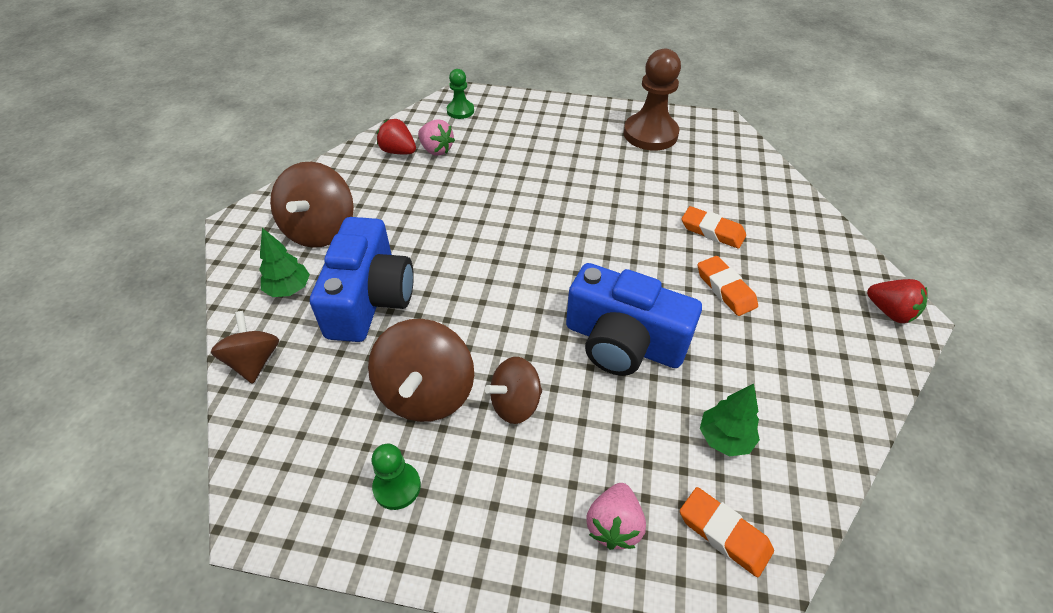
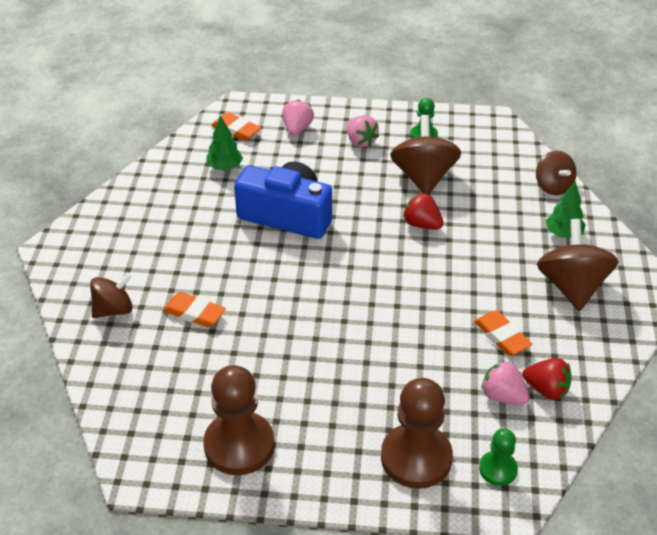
camera: 175 degrees right, 5 degrees down
blue camera [310,217,414,342] -> none
brown spinning top [484,357,542,424] -> brown spinning top moved to [90,272,133,318]
orange eraser [698,256,758,316] -> orange eraser moved to [474,310,532,356]
red strawberry [867,279,928,323] -> red strawberry moved to [403,193,444,230]
none -> pink strawberry [347,115,379,148]
none -> brown pawn [381,378,453,489]

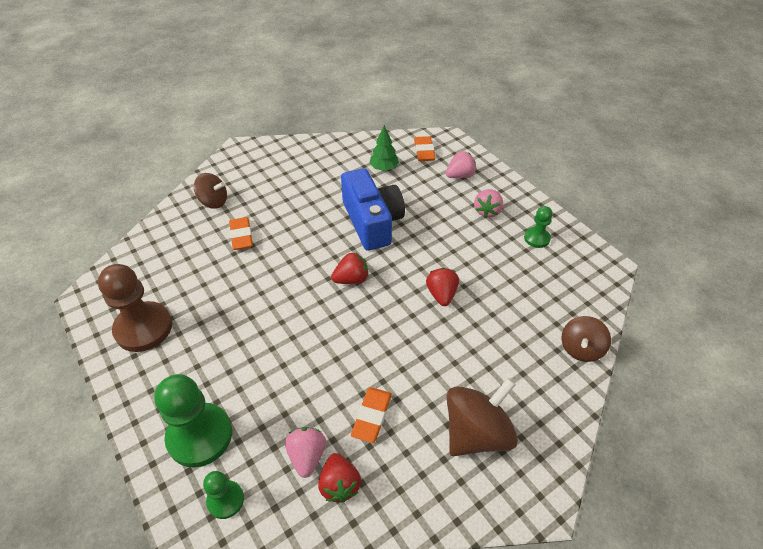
camera: 50 degrees right, 5 degrees up
brown pawn [381,378,453,489] -> green pawn [154,374,232,468]
brown spinning top [390,115,461,195] -> none
green tree [546,181,586,238] -> none
none -> red strawberry [331,252,369,284]

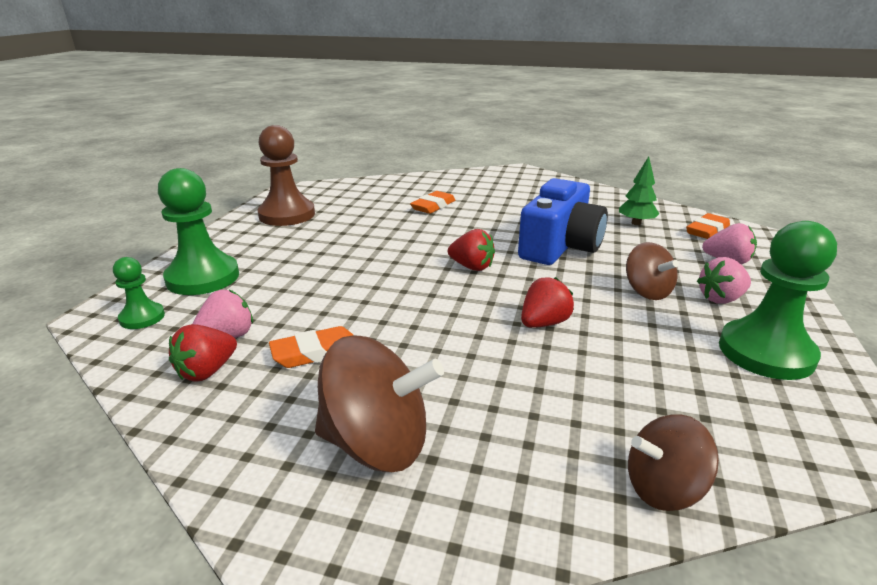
camera: 50 degrees right, 20 degrees down
brown spinning top [194,173,227,209] -> brown spinning top moved to [626,242,679,300]
green pawn [524,206,553,248] -> green pawn [719,221,837,380], size x1.90

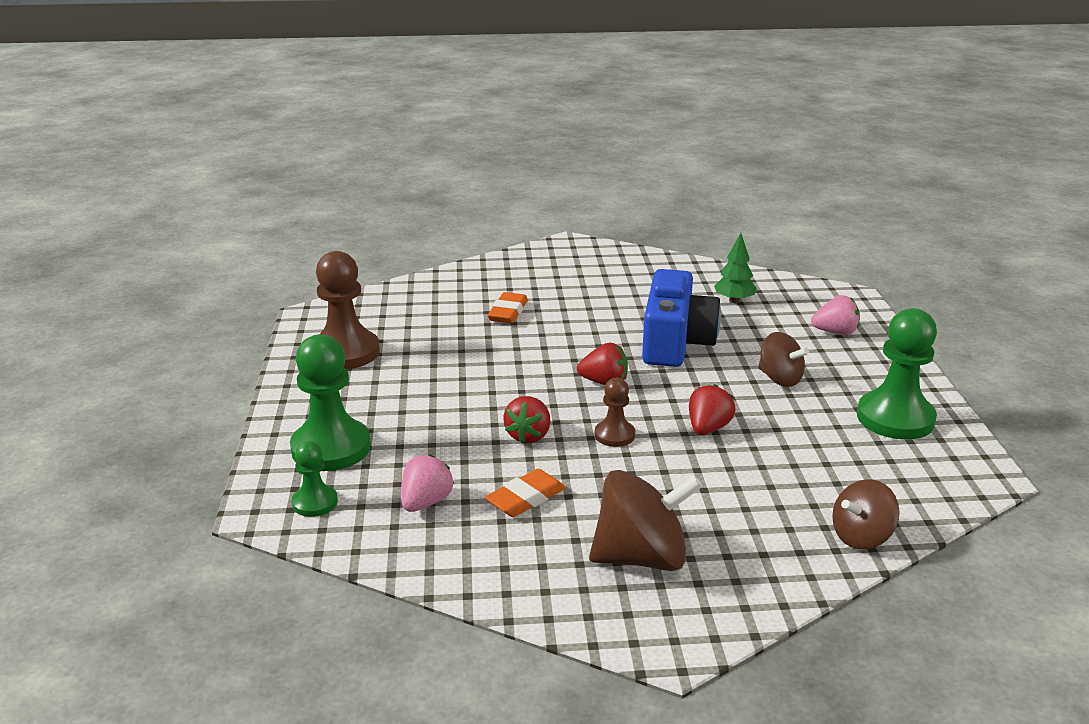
camera: 20 degrees left, 0 degrees up
red strawberry [169,324,237,382] -> red strawberry moved to [503,396,551,443]
orange eraser [686,213,730,239] -> none
pink strawberry [697,257,751,304] -> none
none -> brown pawn [595,378,635,447]

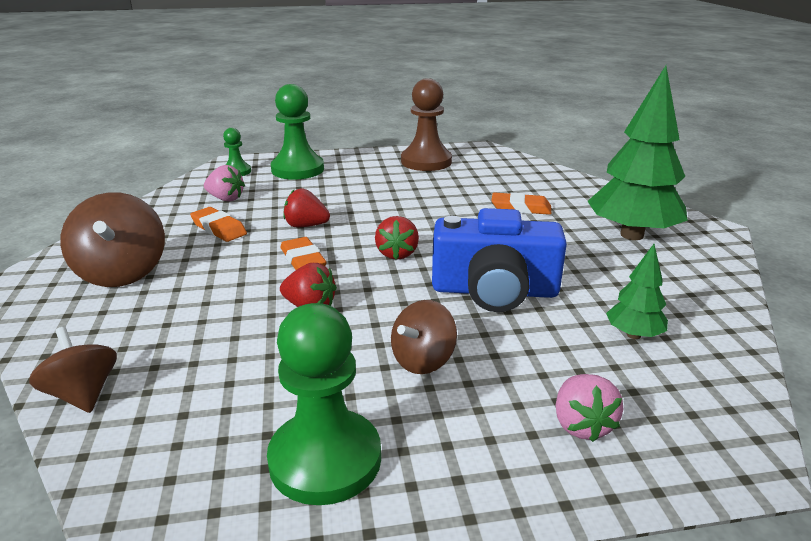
camera: 85 degrees right, 0 degrees up
brown pawn [595,378,635,447] -> orange eraser [281,237,327,270]
none -> green tree [587,66,688,240]

